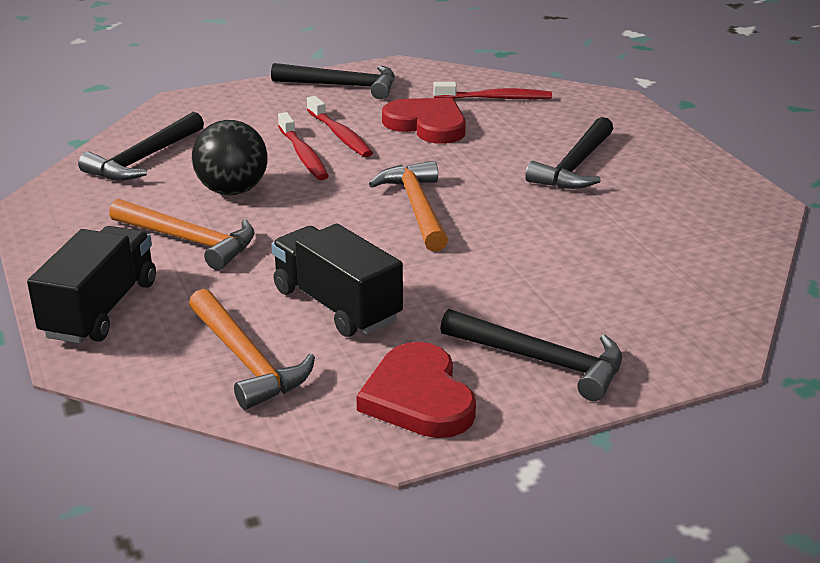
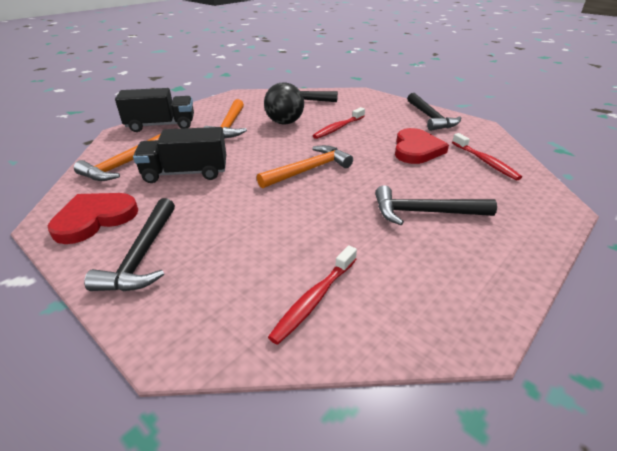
camera: 65 degrees right, 5 degrees up
black truck [271,224,403,337] -> black truck turned 120 degrees counterclockwise [133,127,226,183]
red toothbrush [307,96,373,157] -> red toothbrush moved to [268,245,357,345]

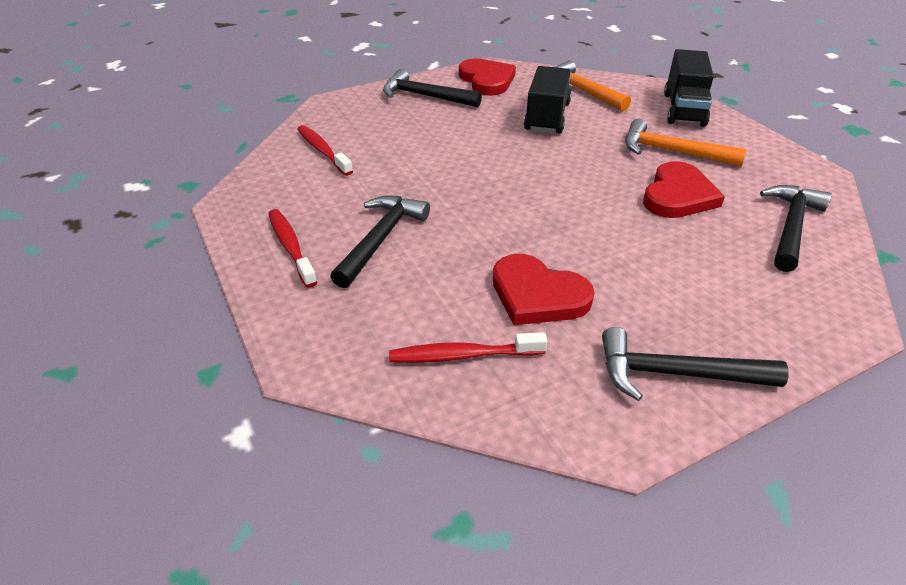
camera: 110 degrees right, 5 degrees up
orange hammer [257,145,353,189] -> none
black ball [264,82,304,124] -> red heart [643,161,725,218]
red toothbrush [313,107,365,139] -> red toothbrush moved to [268,209,317,287]

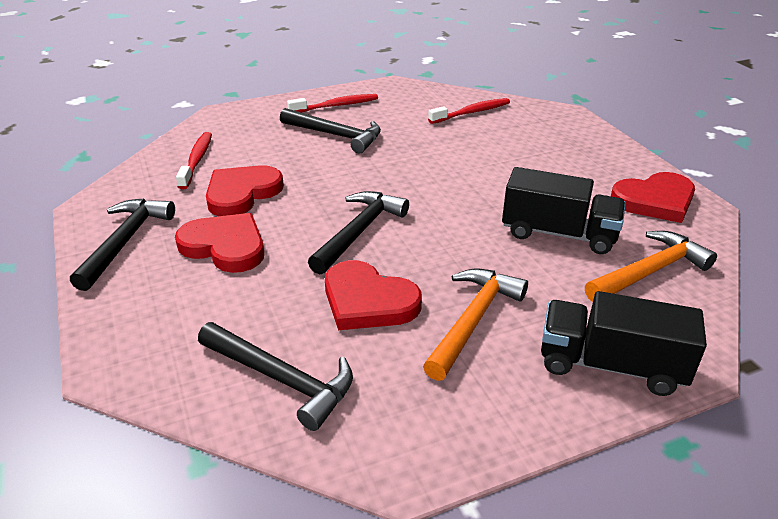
camera: 95 degrees right, 5 degrees down
black hammer [383,69,482,107] -> black hammer moved to [308,191,409,274]
none -> red heart [175,213,264,273]

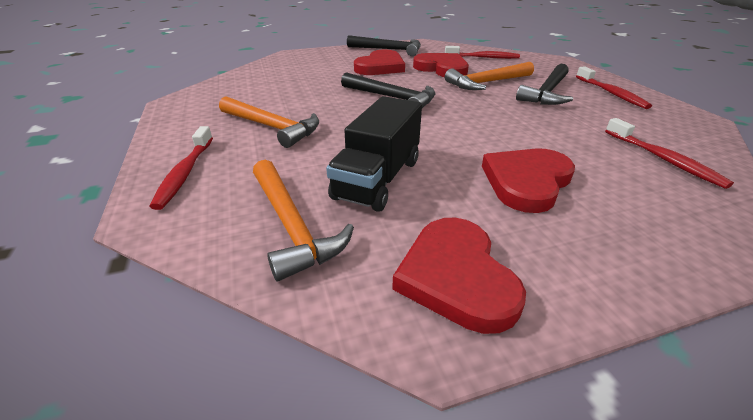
camera: 95 degrees right, 0 degrees up
black hammer [198,322,353,431] -> none
red heart [325,260,422,330] -> red heart moved to [482,148,575,213]
black truck [541,291,707,396] -> red toothbrush [149,126,213,210]
none -> orange hammer [445,62,534,90]

